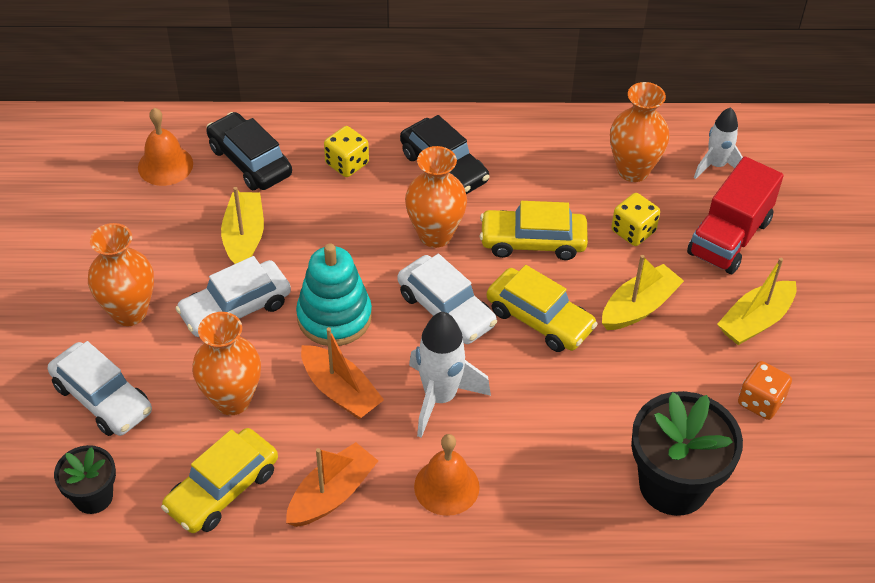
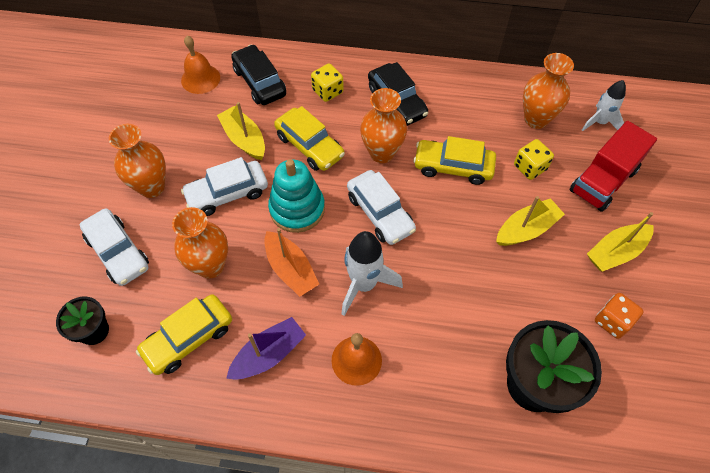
camera: 10 degrees right, 10 degrees up
yellow boat [221,187,264,264] -> yellow boat turned 45 degrees counterclockwise [217,102,265,160]
orange boat [286,442,378,527] -> purple boat [226,317,306,379]
yellow car [487,265,598,352] -> yellow car moved to [274,106,345,171]

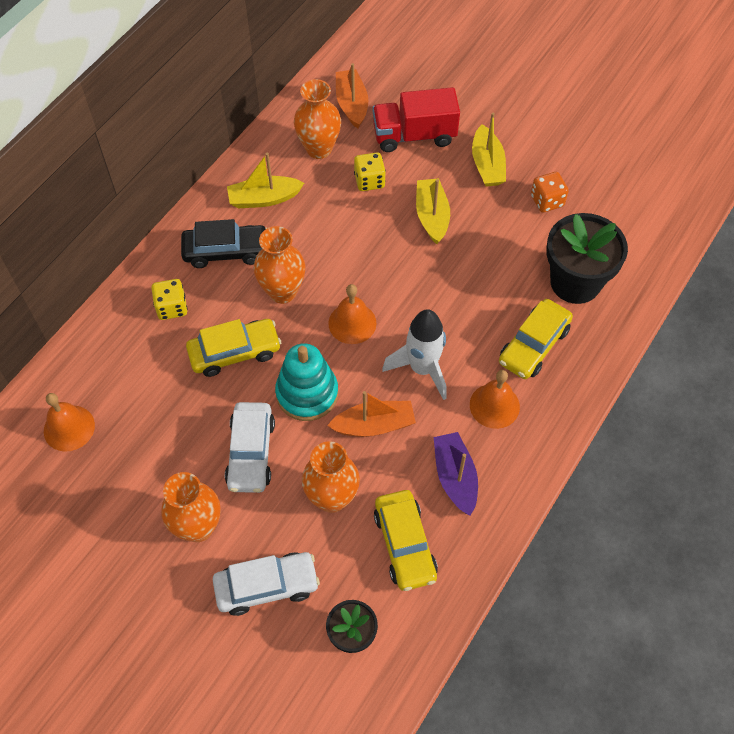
camera: 65 degrees left, 0 degrees up
yellow boat [217,102,265,160] -> yellow boat moved to [227,153,304,208]
black car [231,44,286,105] -> none
white car [347,170,416,245] -> orange bell [328,284,376,344]
yellow car [413,136,496,185] -> yellow car moved to [499,299,573,379]
red truck [570,121,657,212] -> red truck turned 105 degrees clockwise [373,87,460,152]
white rocket [582,80,626,131] -> orange boat [336,63,368,129]

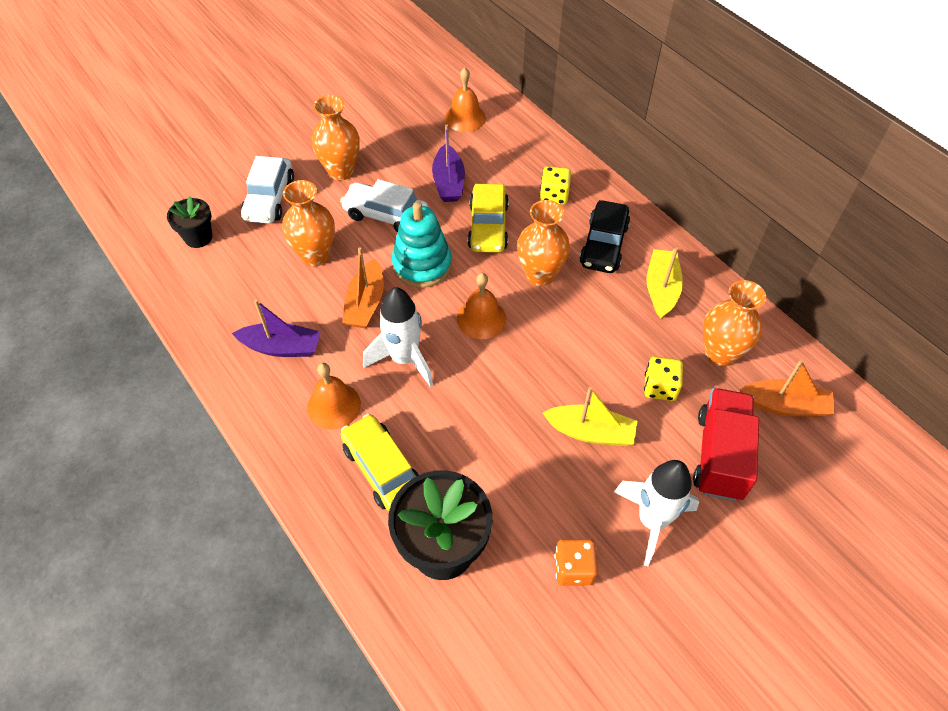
camera: 110 degrees right, 5 degrees down
yellow car [374,490,438,591] -> none
yellow boat [472,113,506,187] -> white rocket [614,460,699,566]
none -> purple boat [432,125,465,202]

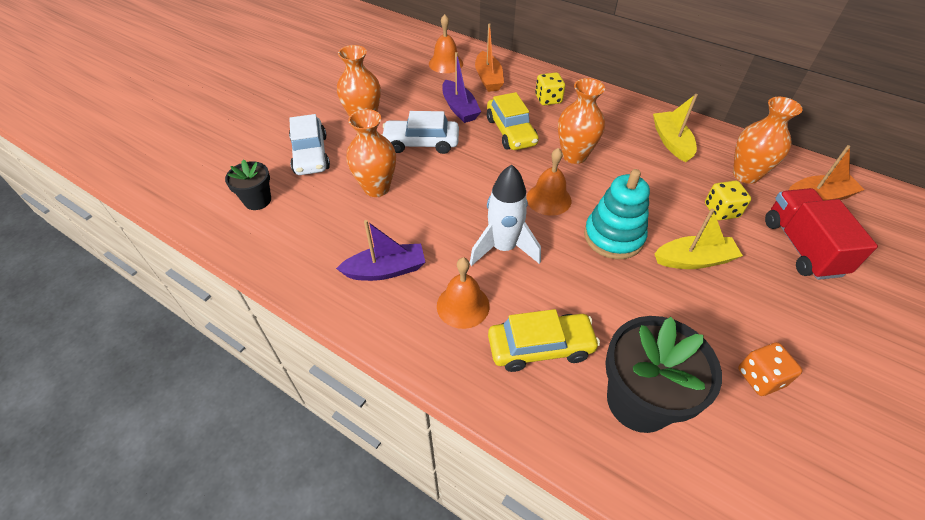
camera: 20 degrees left, 5 degrees down
yellow car [341,414,419,511] -> yellow car turned 135 degrees clockwise [488,309,600,372]
orange boat [342,247,384,328] -> orange boat moved to [475,23,504,92]
turquoise stacking toy [392,202,452,288] -> turquoise stacking toy moved to [584,169,650,259]
black car [579,200,630,273] -> none
white rocket [614,460,699,566] -> none

